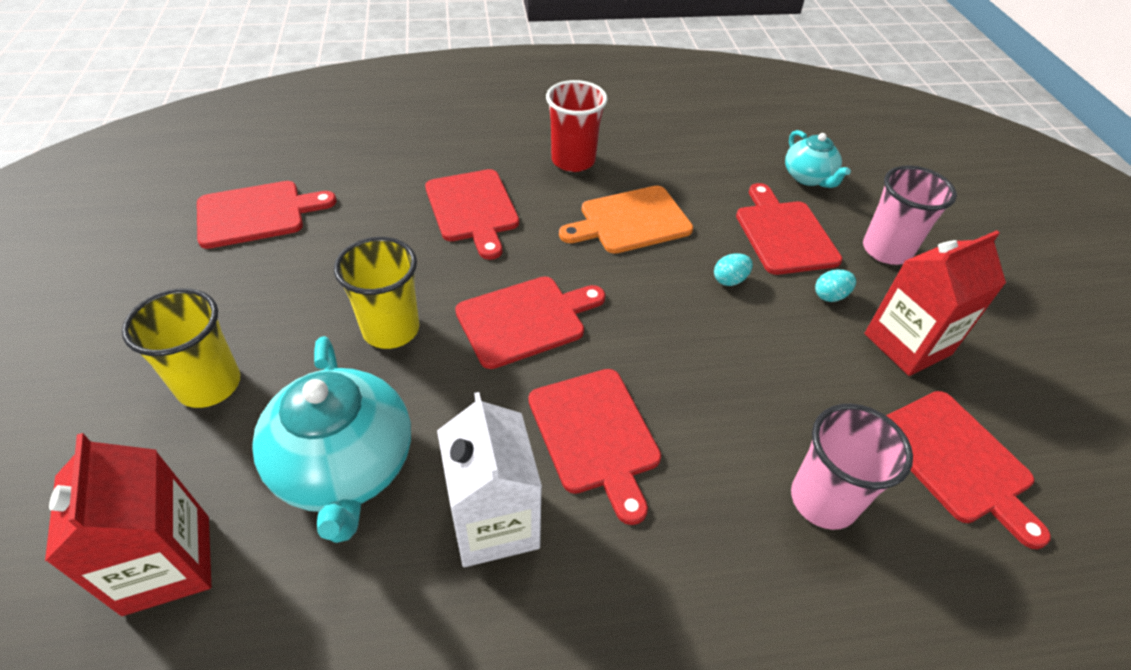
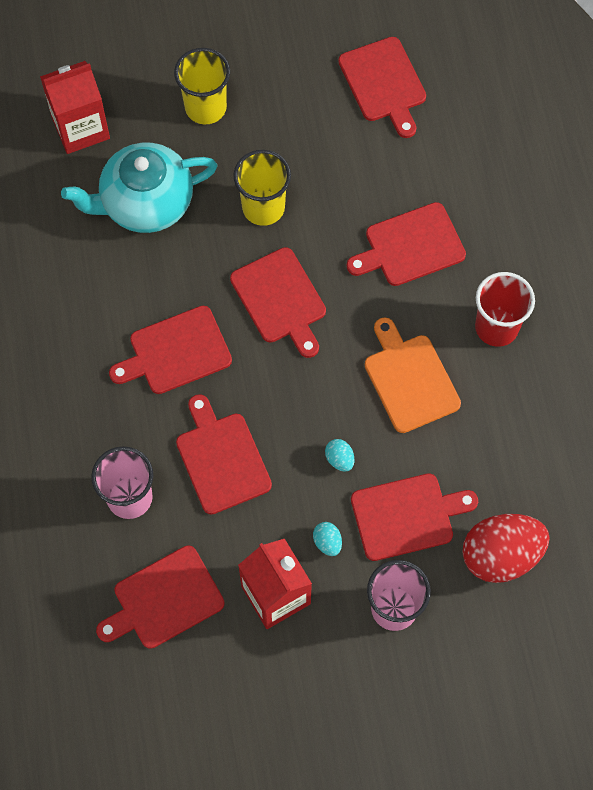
camera: 90 degrees right, 20 degrees up
white carton [437,392,542,567] -> none
turquoise teapot [785,130,851,188] -> red egg [462,514,550,583]
none -> red cutting board [176,394,272,515]

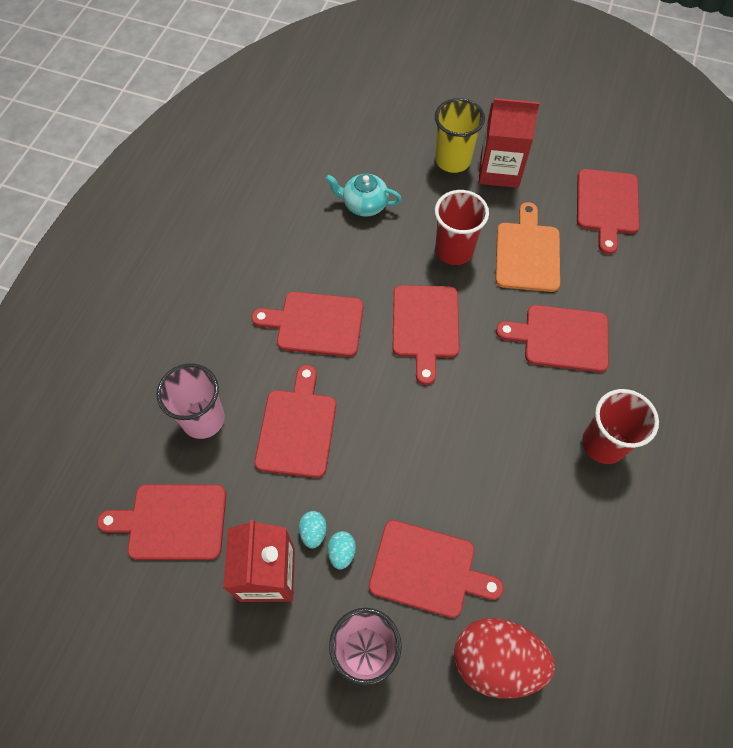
camera: 30 degrees right, 5 degrees down
red carton [40,61,110,154] -> red carton moved to [479,98,540,188]
turquoise teapot [61,143,217,233] -> turquoise teapot [325,174,402,217], size x0.56
yellow cup [233,150,291,226] -> red cup [435,190,489,265]
turquoise egg [325,439,354,472] -> turquoise egg moved to [299,511,327,549]
orange cutting board [365,317,461,433] -> orange cutting board moved to [495,202,560,292]

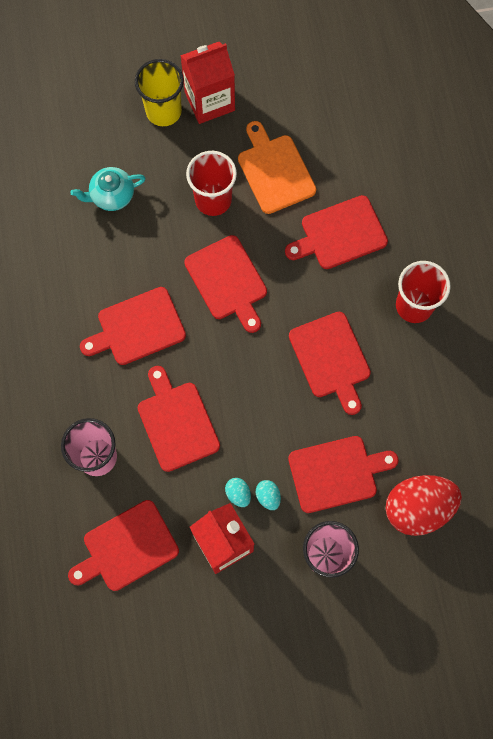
camera: 30 degrees left, 10 degrees up
red cutting board [577,169,640,254] -> red cutting board moved to [289,312,371,415]

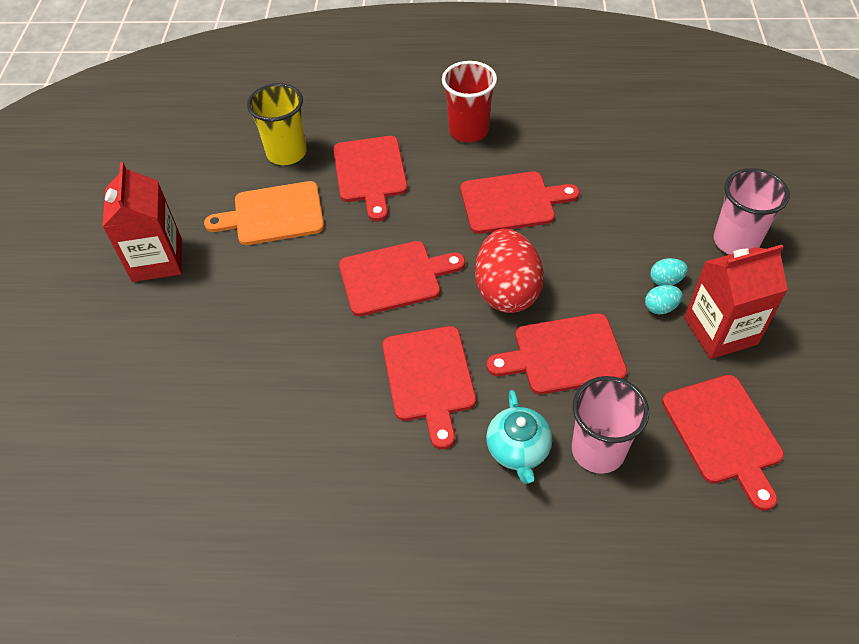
camera: 75 degrees left, 20 degrees down
turquoise teapot [70,167,146,211] -> turquoise teapot moved to [486,390,552,484]
yellow cup [135,59,184,126] -> yellow cup moved to [247,83,307,165]
red cup [186,151,237,216] -> none
red cutting board [288,436,399,513] -> none
red egg [385,475,462,536] -> red egg moved to [475,229,544,313]

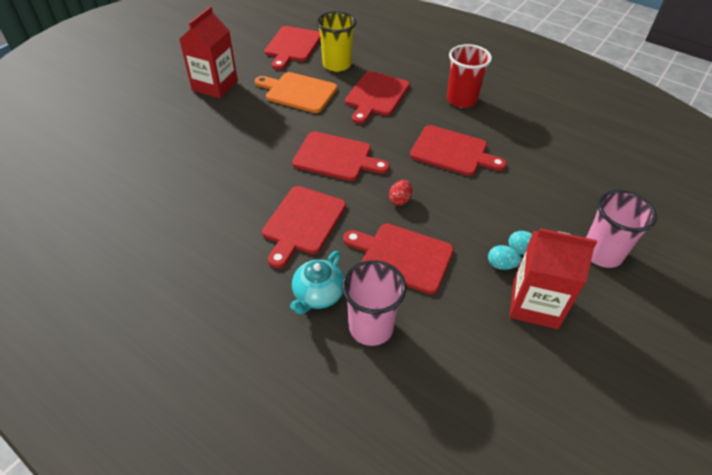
camera: 30 degrees right, 5 degrees down
red egg [475,229,544,313] -> red egg [389,180,412,206], size x0.42
red cutting board [662,375,784,511] -> red cutting board moved to [264,26,321,70]

